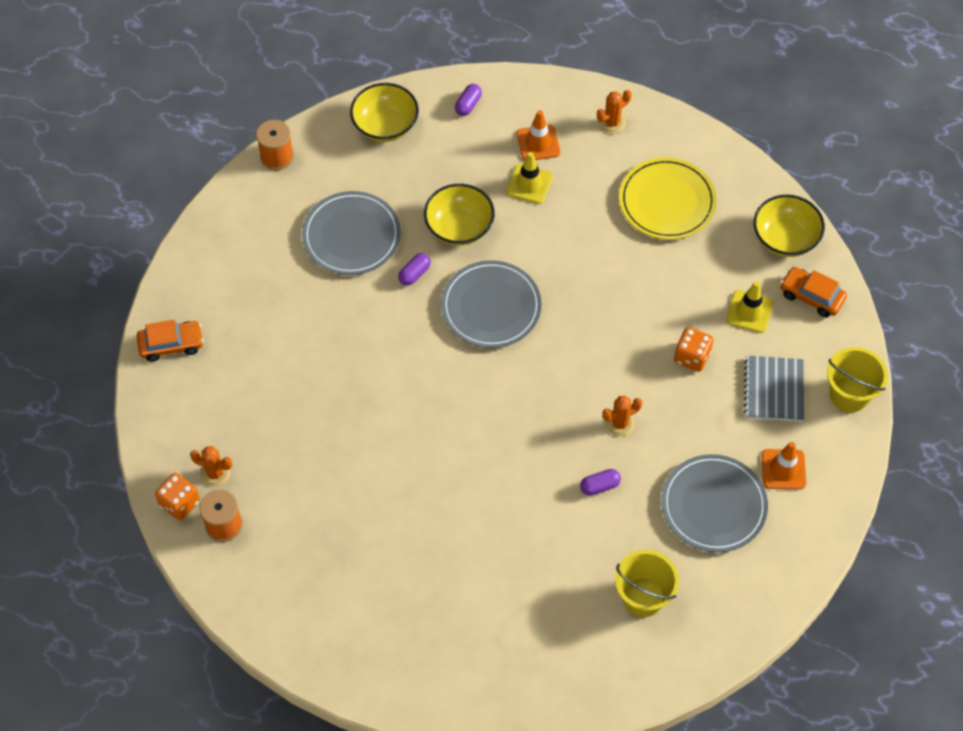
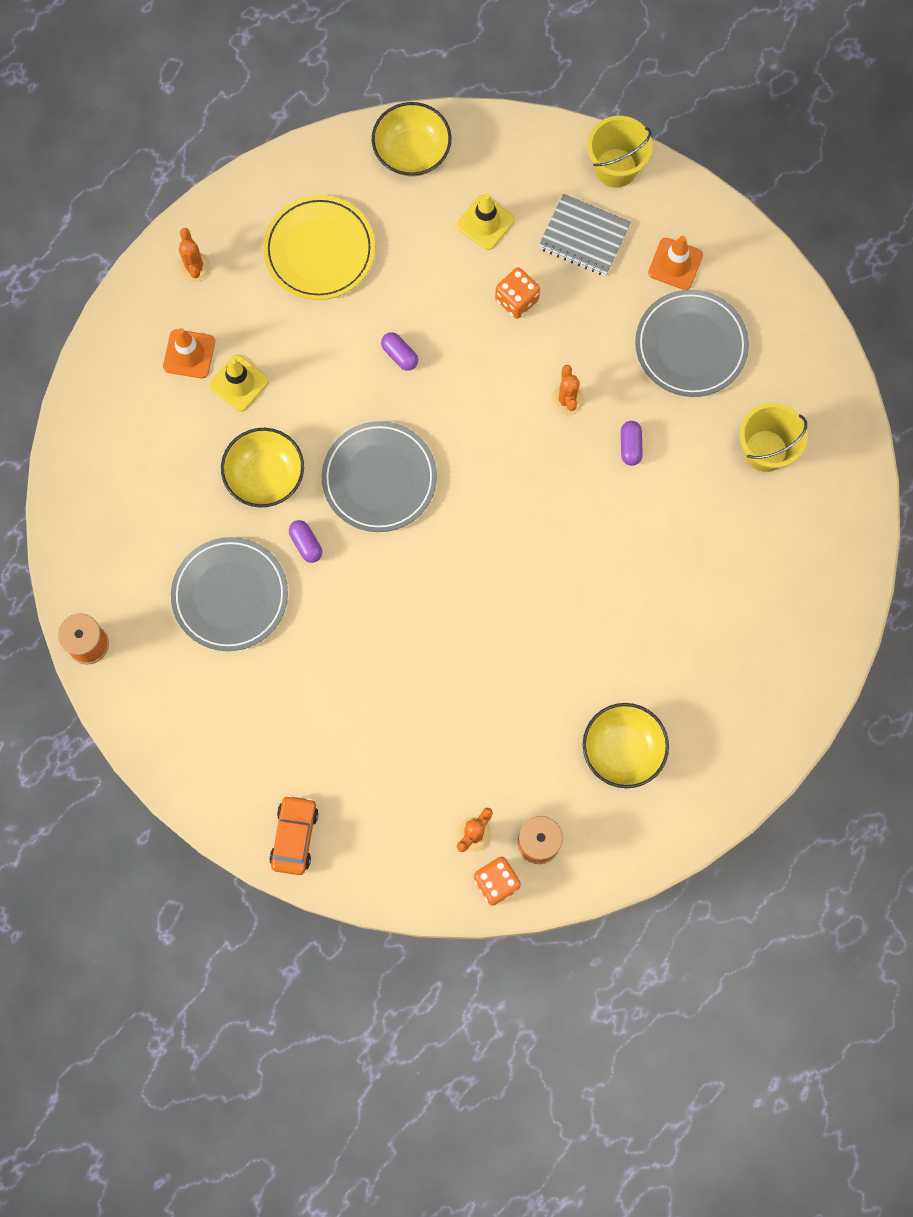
camera: 70 degrees left, 15 degrees up
yellow bowl [350,83,419,142] -> yellow bowl moved to [583,703,669,788]
purple capsule [455,84,482,116] -> purple capsule moved to [381,332,418,371]
orange car [780,267,847,317] -> none

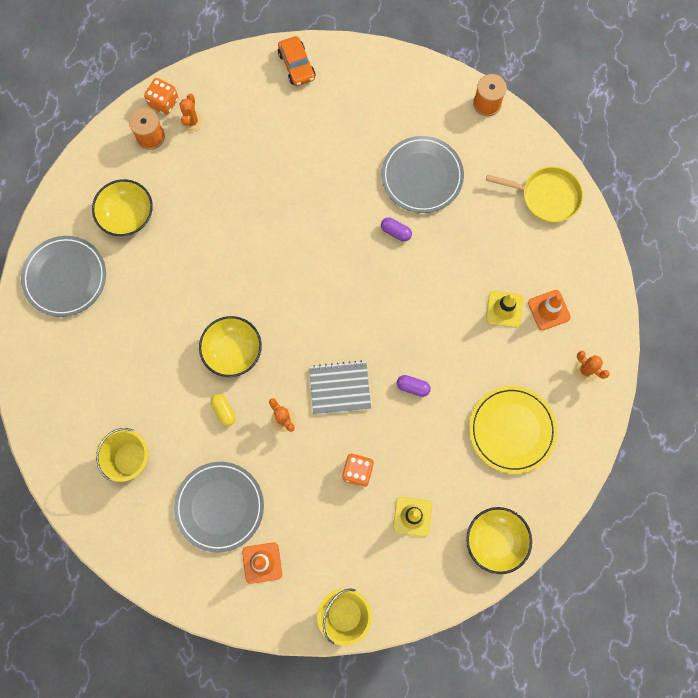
camera: 150 degrees right, 0 degrees up
yellow bowl [221,428,304,507] -> yellow bowl moved to [199,316,262,377]
grey plate [322,421,437,532] -> grey plate moved to [21,236,106,317]
grey notebook [538,194,631,276] -> grey notebook moved to [309,360,371,414]
purple capsule [621,421,643,466] -> yellow capsule [210,394,236,426]
none -> yellow pan [486,167,583,222]

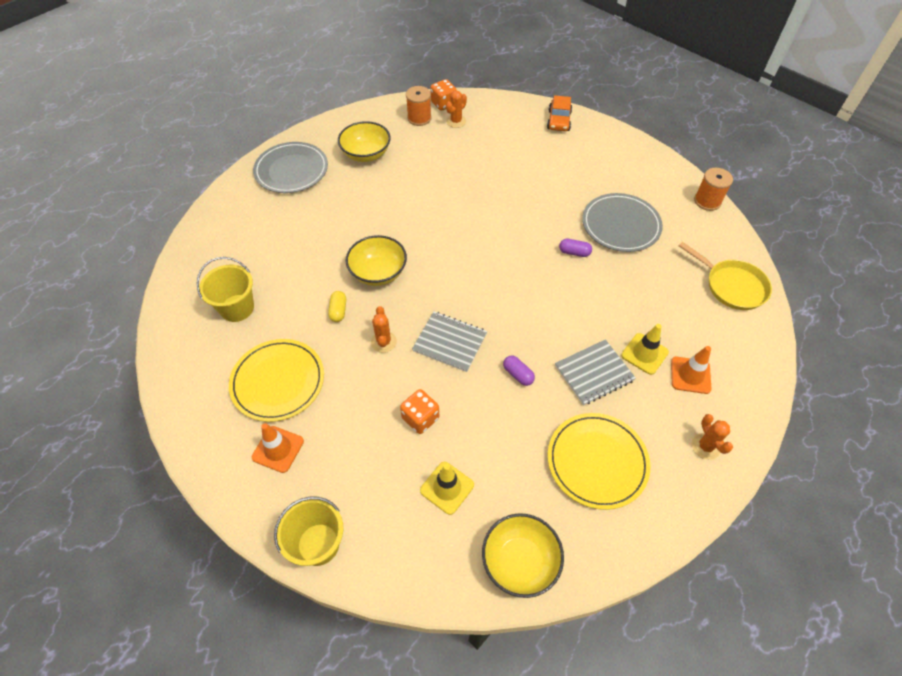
camera: 30 degrees right, 20 degrees down
grey plate [174,462,264,553] -> yellow plate [229,339,324,422]
purple capsule [381,217,412,241] -> purple capsule turned 45 degrees counterclockwise [559,239,592,257]
none -> grey notebook [555,339,636,405]

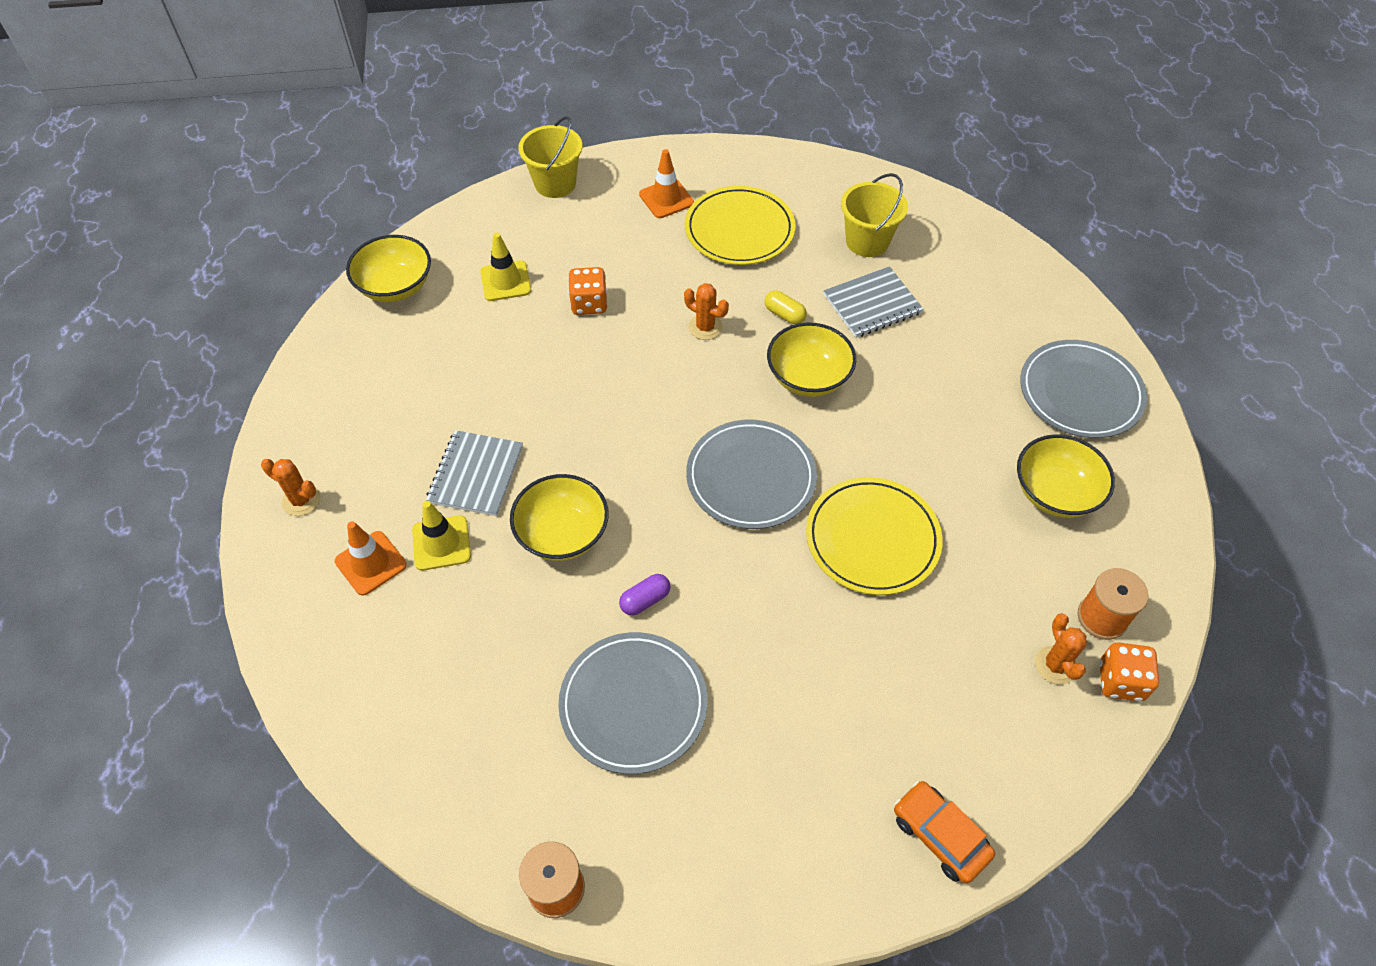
camera: 130 degrees right, 0 degrees up
grey notebook [412,311,487,372] -> grey notebook moved to [824,266,924,338]
purple capsule [503,355,535,386] -> none
yellow plate [548,413,650,510] -> yellow plate moved to [806,477,942,595]
yellow pan [679,242,772,310] -> none
none -> yellow bowl [510,474,609,561]
none -> grey plate [686,420,817,529]

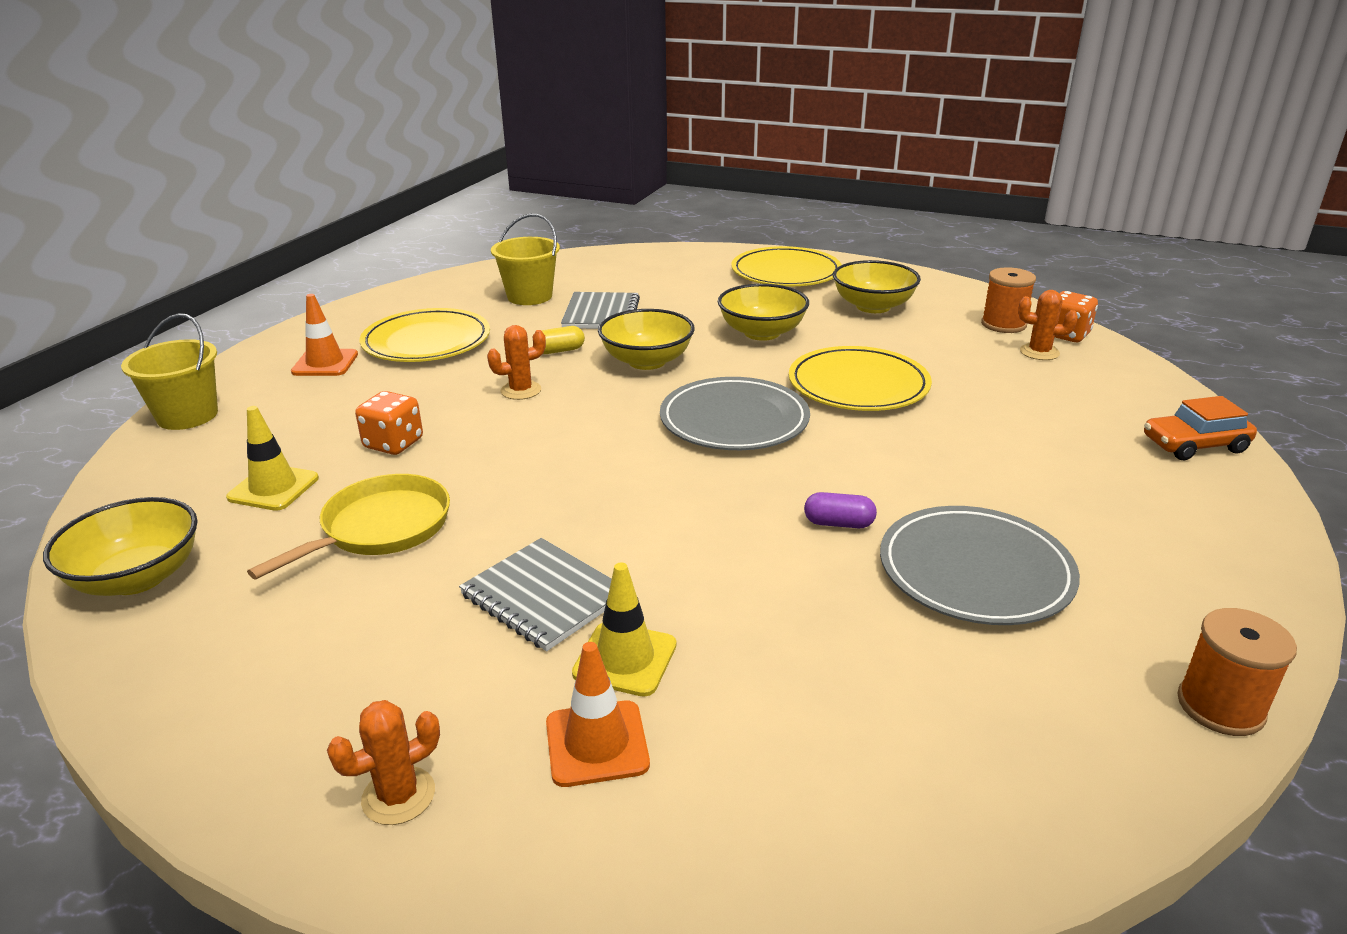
camera: 60 degrees left, 25 degrees down
yellow bowl [510,474,609,561] -> yellow bowl moved to [718,284,809,341]
purple capsule [619,574,670,615] -> purple capsule turned 75 degrees counterclockwise [804,492,877,528]
grey plate [1020,340,1147,438] -> yellow plate [731,246,842,286]
none -> yellow pan [247,474,450,579]

